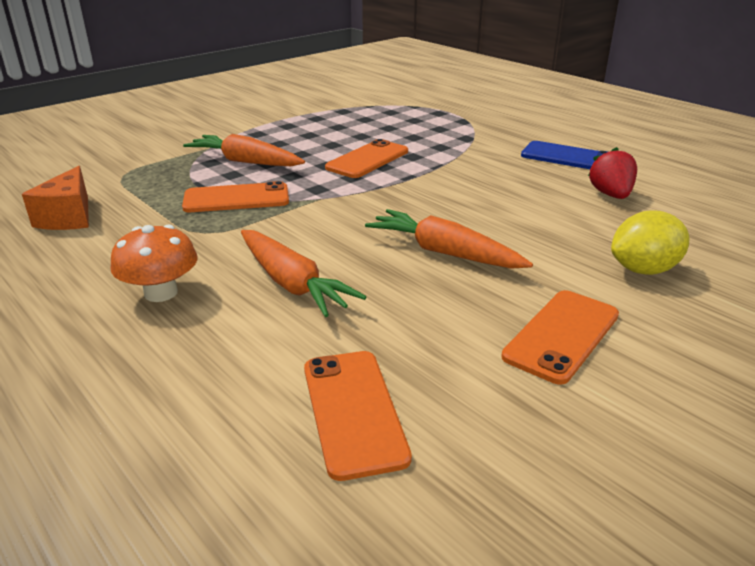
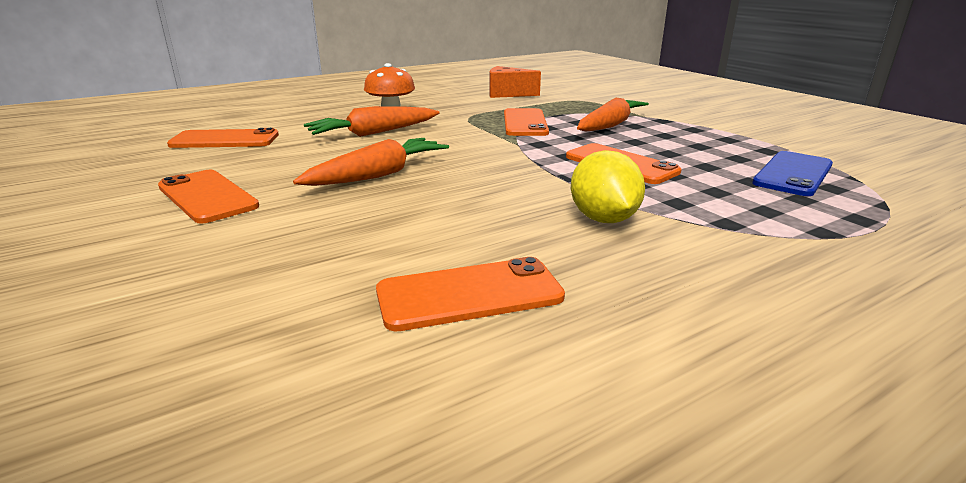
camera: 100 degrees right, 5 degrees down
blue phone [521,141,608,169] -> blue phone moved to [752,151,833,196]
red strawberry [588,147,637,199] -> orange phone [376,257,565,331]
yellow lemon [611,211,689,275] -> yellow lemon moved to [571,150,645,223]

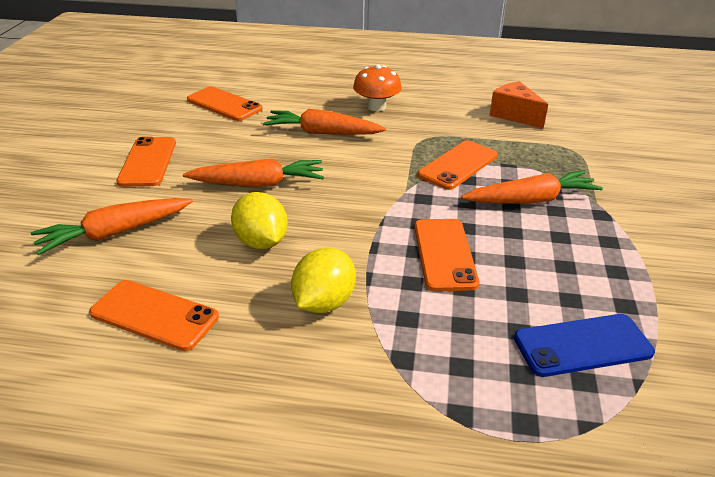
camera: 40 degrees right, 10 degrees up
none -> orange carrot [31,198,193,255]
none -> yellow lemon [231,192,288,249]

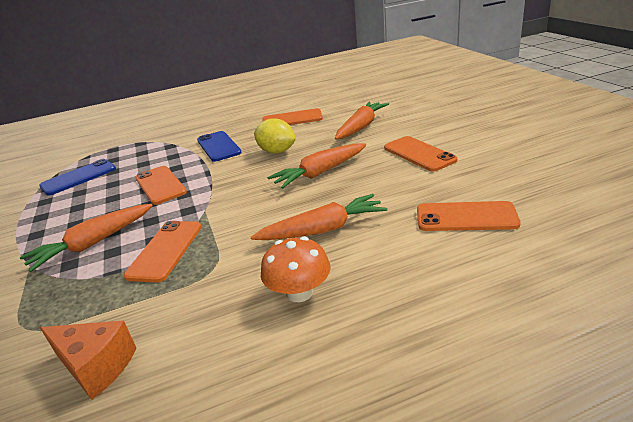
camera: 155 degrees right, 5 degrees down
yellow lemon [291,248,356,313] -> blue phone [197,131,242,162]

